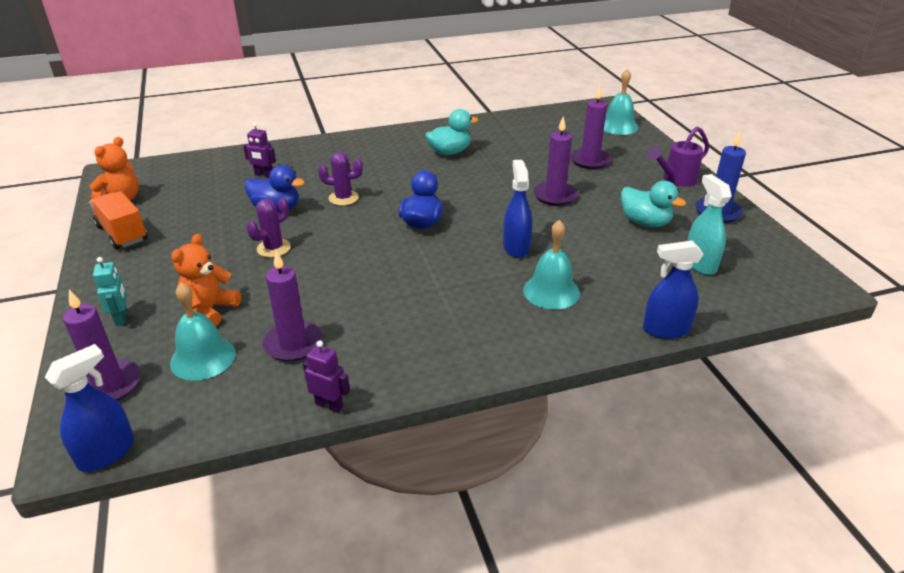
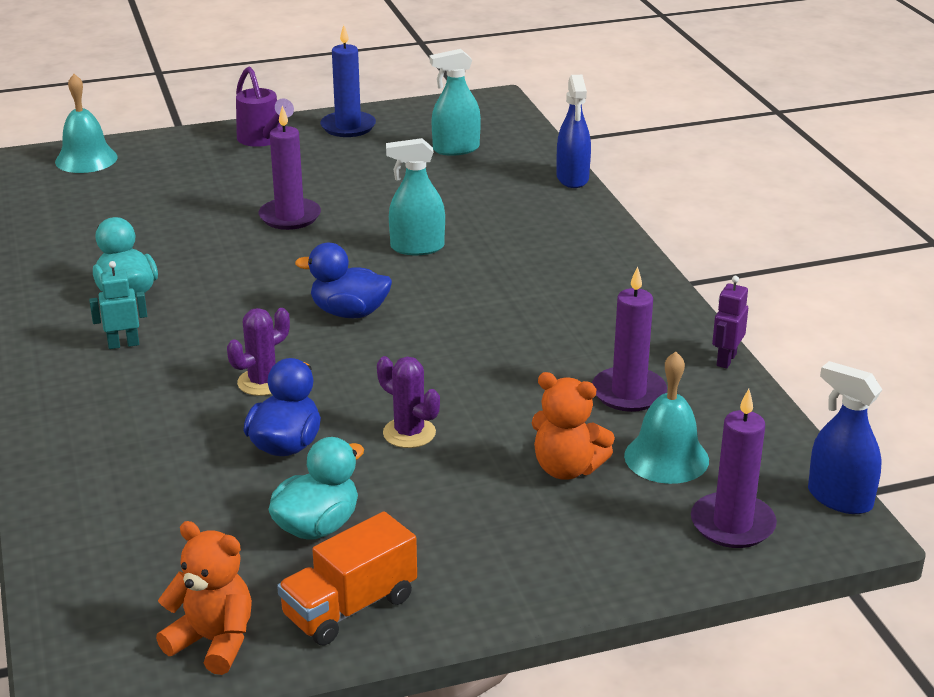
camera: 90 degrees left, 5 degrees down
turquoise robot [93,257,127,326] -> turquoise robot moved to [89,261,147,349]
purple robot [243,123,276,177] -> none
purple cactus [318,152,363,206] -> purple cactus turned 45 degrees clockwise [227,308,290,396]
blue spray bottle [503,160,532,258] -> turquoise spray bottle [386,138,445,255]
turquoise bell [523,220,580,310] -> none
purple candle [570,86,611,169] -> none
turquoise duck [621,181,686,227] -> turquoise duck moved to [269,437,364,540]

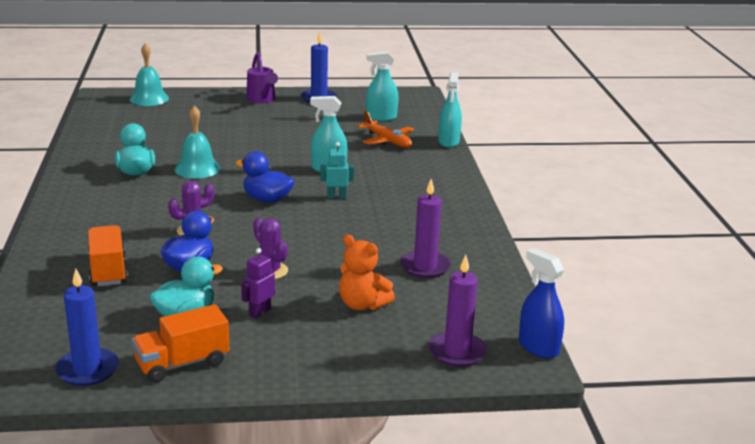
camera: 10 degrees right, 5 degrees down
turquoise robot [89,261,147,349] -> turquoise robot moved to [320,142,354,199]
orange teddy bear [156,521,252,675] -> blue candle [55,268,119,386]
purple candle [259,105,321,230] -> none
blue spray bottle [557,75,591,188] -> turquoise spray bottle [438,72,462,148]
turquoise bell [624,352,709,484] -> turquoise bell moved to [175,106,220,179]
purple robot [712,276,748,369] -> purple robot moved to [241,248,275,319]
none -> orange truck [88,225,128,286]
none -> orange plane [357,110,414,148]

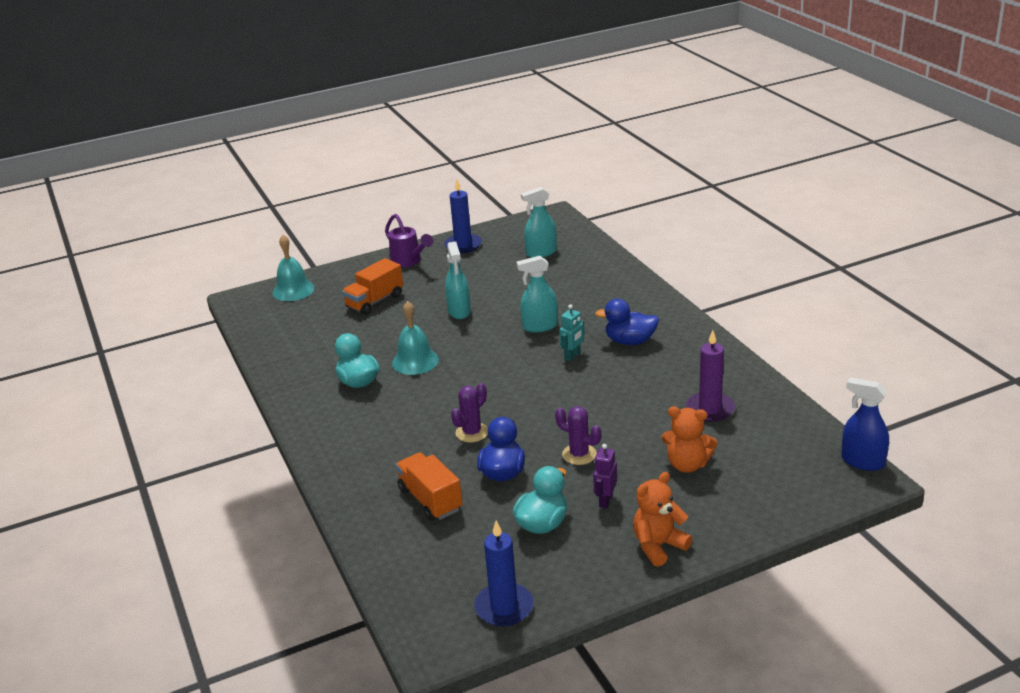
camera: 15 degrees left, 5 degrees up
orange truck [132,304,229,382] -> orange truck moved to [342,258,403,315]
blue duck [235,151,294,203] -> blue duck moved to [595,299,659,345]
turquoise robot [320,142,354,199] -> turquoise robot turned 150 degrees clockwise [559,305,584,361]
orange plane [357,110,414,148] -> none
purple candle [429,255,487,367] -> none
turquoise spray bottle [438,72,462,148] -> turquoise spray bottle moved to [445,242,471,319]
none -> orange teddy bear [633,472,692,567]

